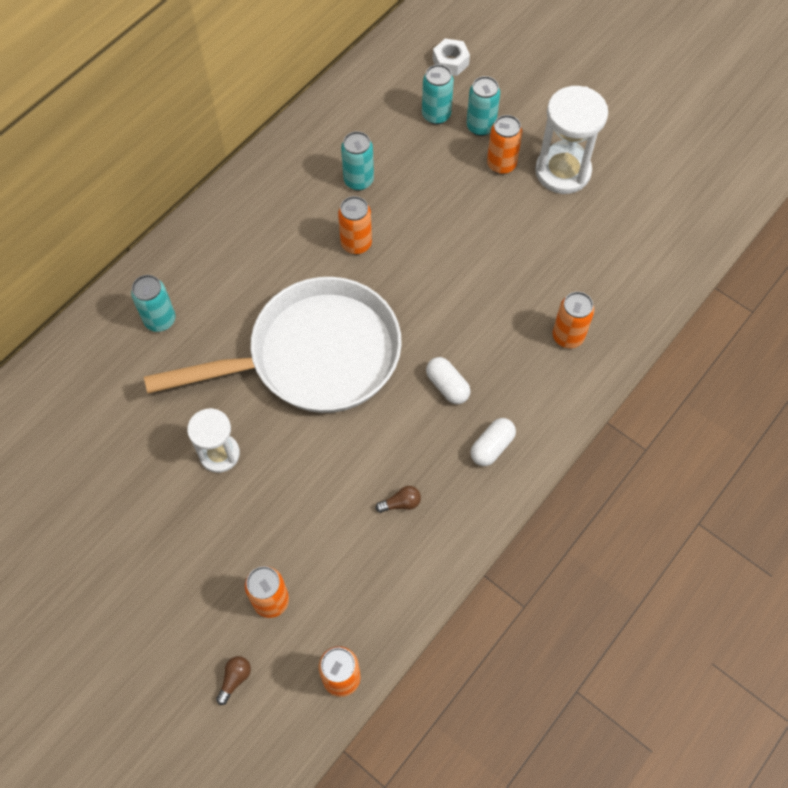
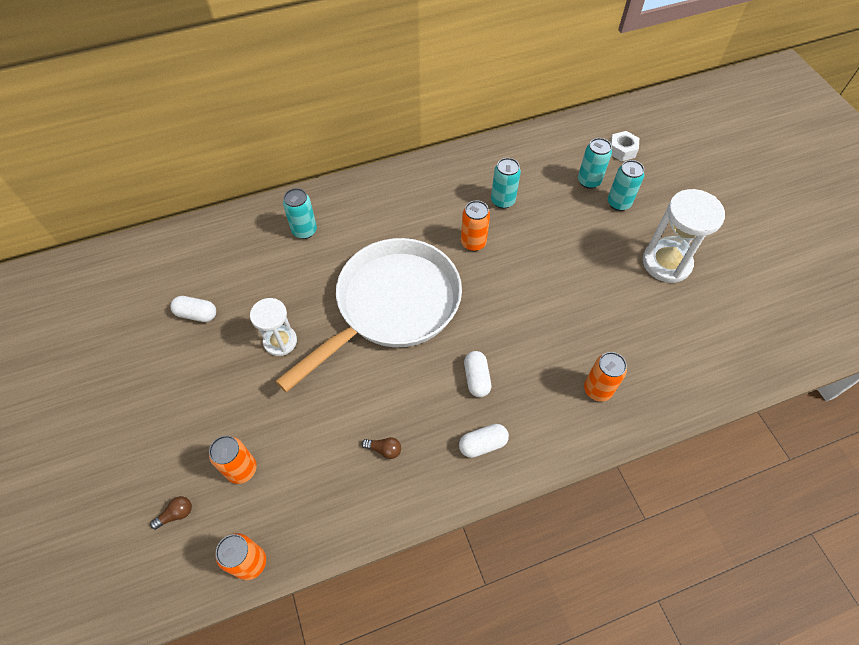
camera: 30 degrees right, 5 degrees down
white pan [144,277,402,413] -> white pan turned 60 degrees counterclockwise [275,238,462,392]
orange can [487,115,522,174] -> none
none -> white capsule [170,296,216,322]

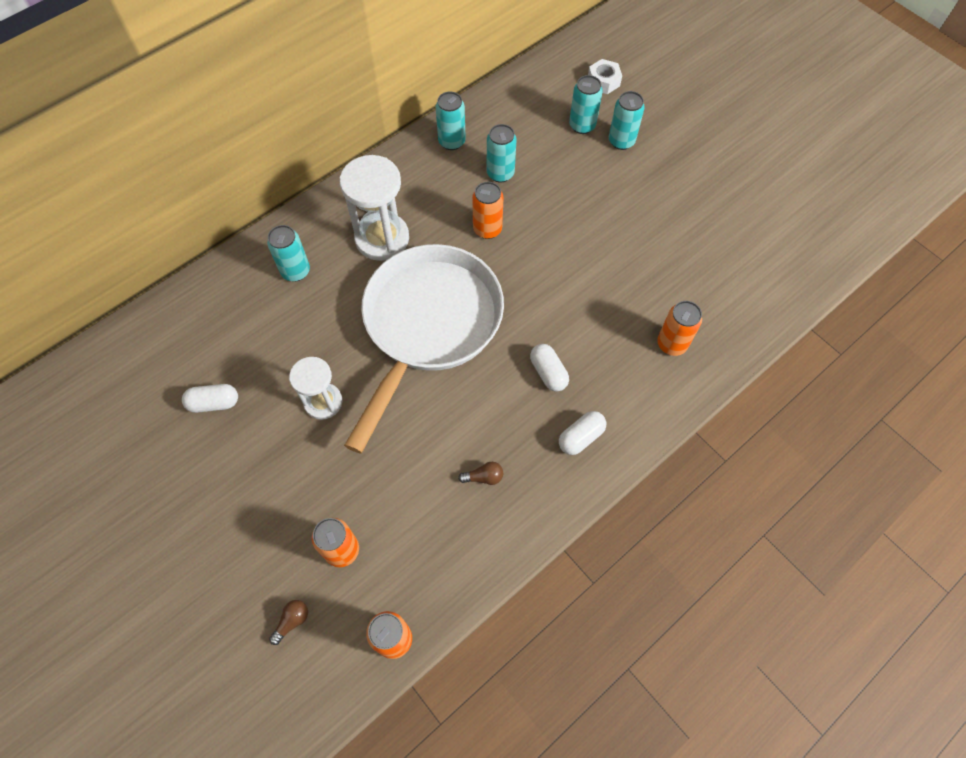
camera: 20 degrees left, 5 degrees up
white hourglass [643,189,725,283] -> white hourglass moved to [340,155,409,261]
none -> turquoise can [436,91,466,150]

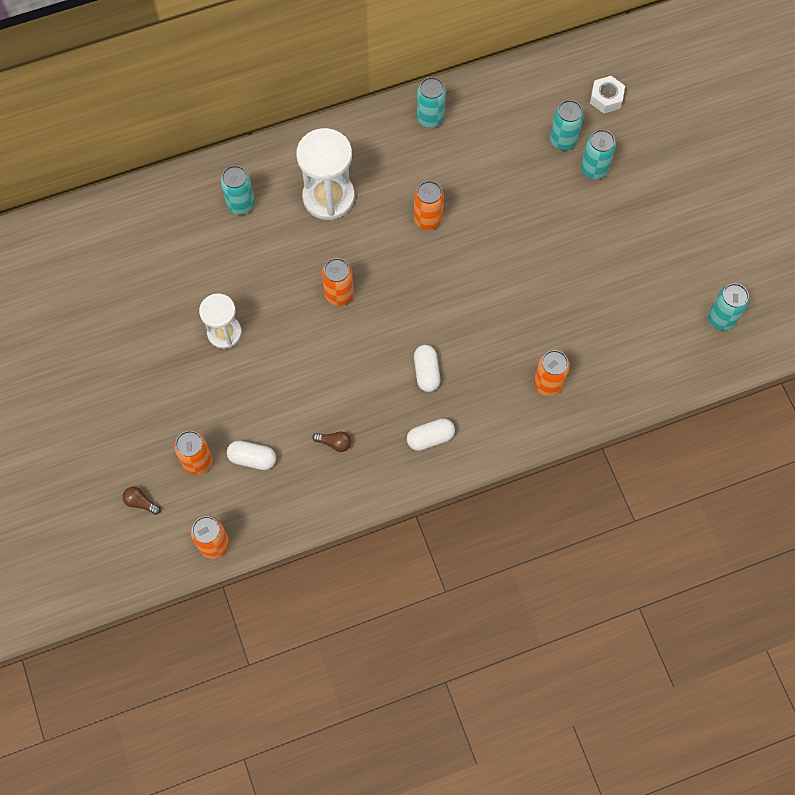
camera: 20 degrees right, 5 degrees up
white capsule [182,384,238,413] -> white capsule moved to [227,441,276,470]
brown light bulb [269,600,308,645] -> brown light bulb turned 120 degrees counterclockwise [122,486,160,515]
white pan [344,244,504,454] -> orange can [322,258,354,306]
turquoise can [487,124,517,182] -> turquoise can moved to [708,283,749,331]

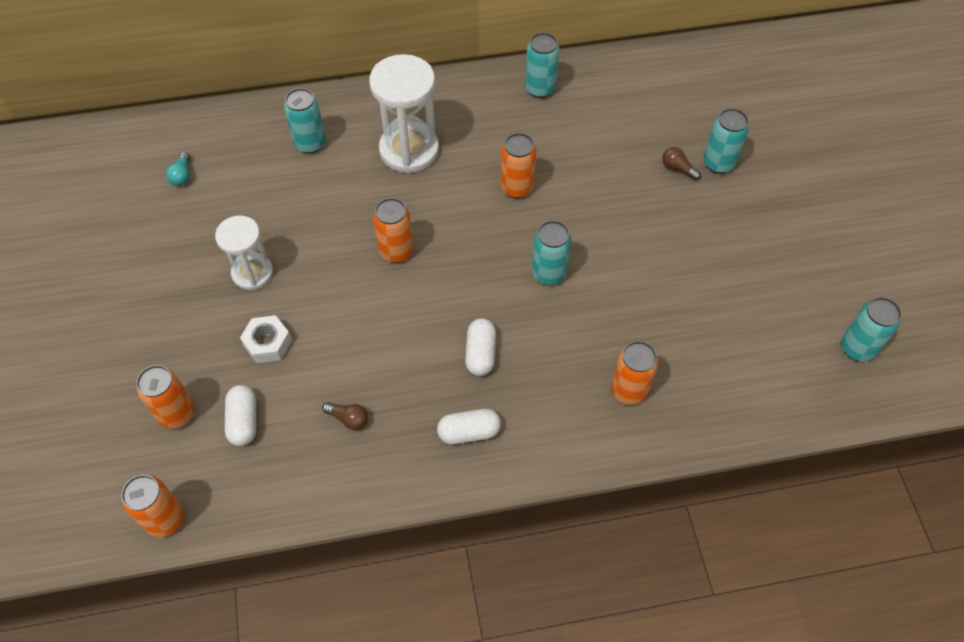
camera: 10 degrees right, 10 degrees down
brown light bulb [122,486,160,515] -> brown light bulb moved to [662,147,701,180]
white capsule [227,441,276,470] -> white capsule turned 60 degrees clockwise [225,385,256,446]
turquoise can [550,100,584,150] -> turquoise can moved to [532,221,572,285]
white nut [590,76,625,114] -> white nut moved to [240,315,292,363]
none -> turquoise light bulb [166,152,190,186]

